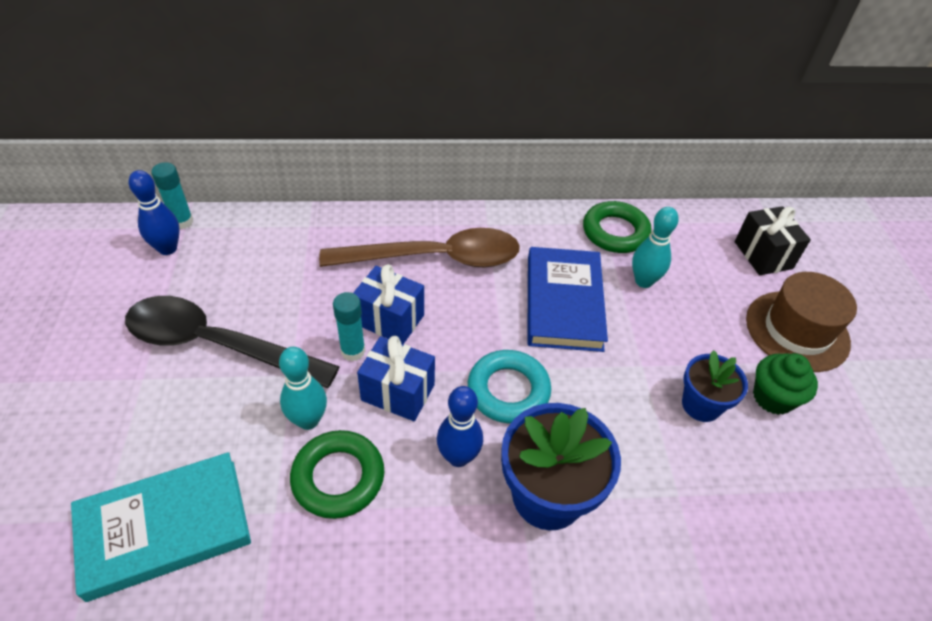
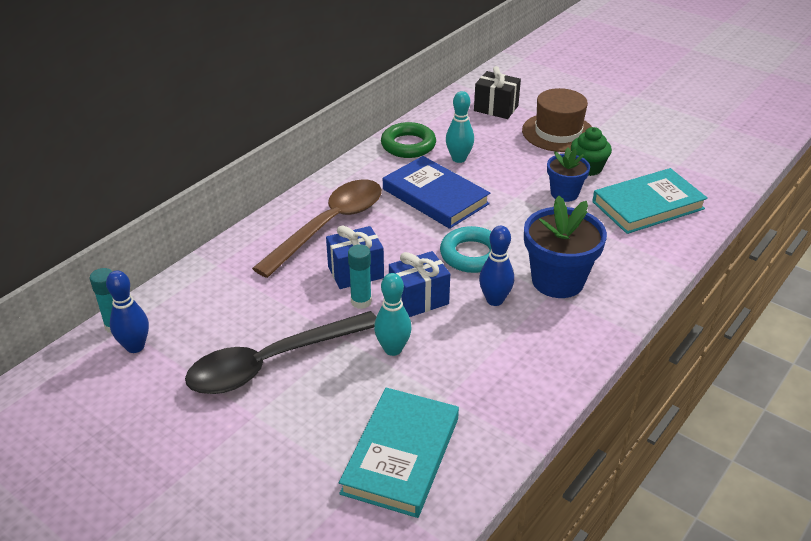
camera: 45 degrees left, 10 degrees down
green ring [290,430,384,519] -> none
none -> turquoise book [592,168,708,234]

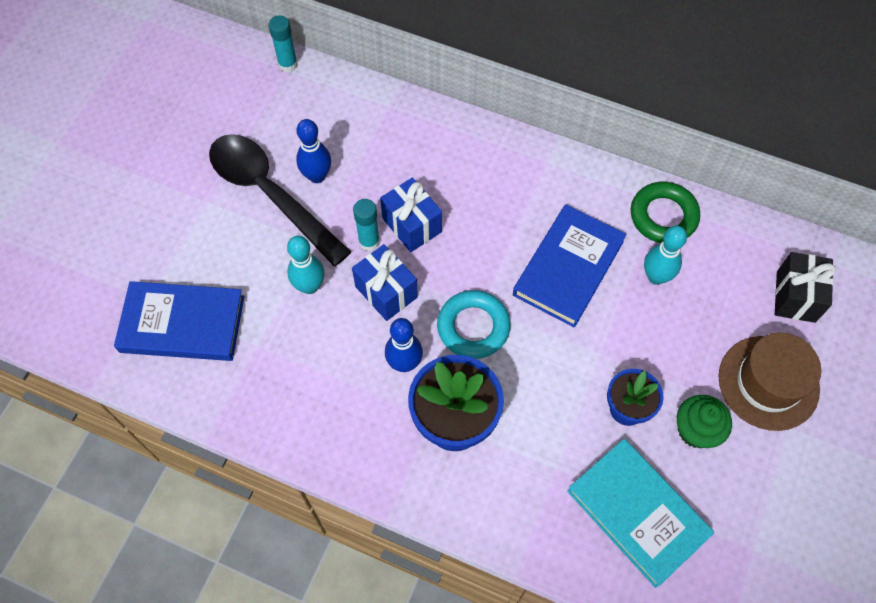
camera: 75 degrees right, 25 degrees up
blue bowling pin [106,271,149,353] -> blue bowling pin moved to [296,119,331,183]
brown spoon [252,180,382,278] -> none
turquoise book [339,387,459,518] -> blue book [114,281,244,361]

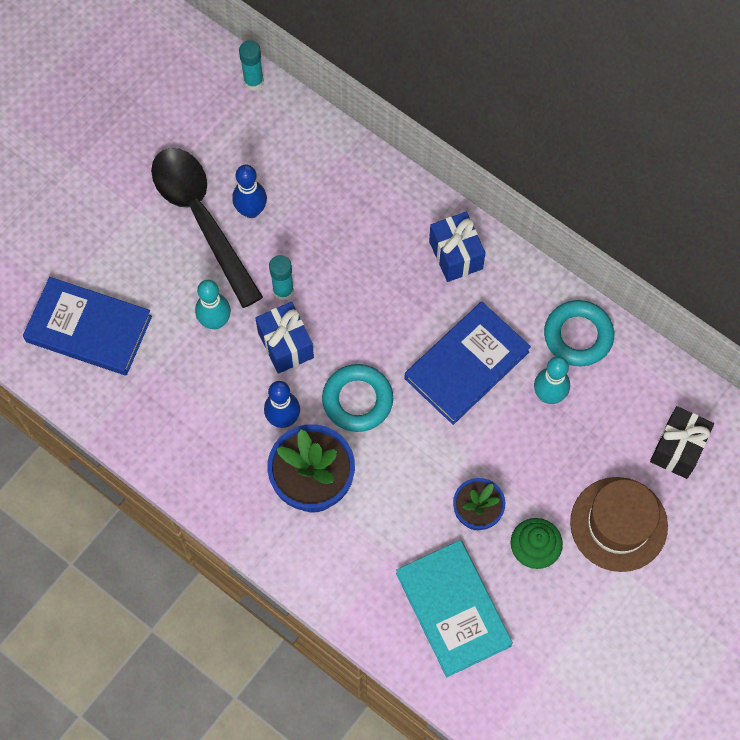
camera: 15 degrees right, 5 degrees up
blue gift [380,177,442,252] -> blue gift moved to [429,212,486,282]
green ring [631,182,700,243] -> turquoise ring [544,300,614,366]

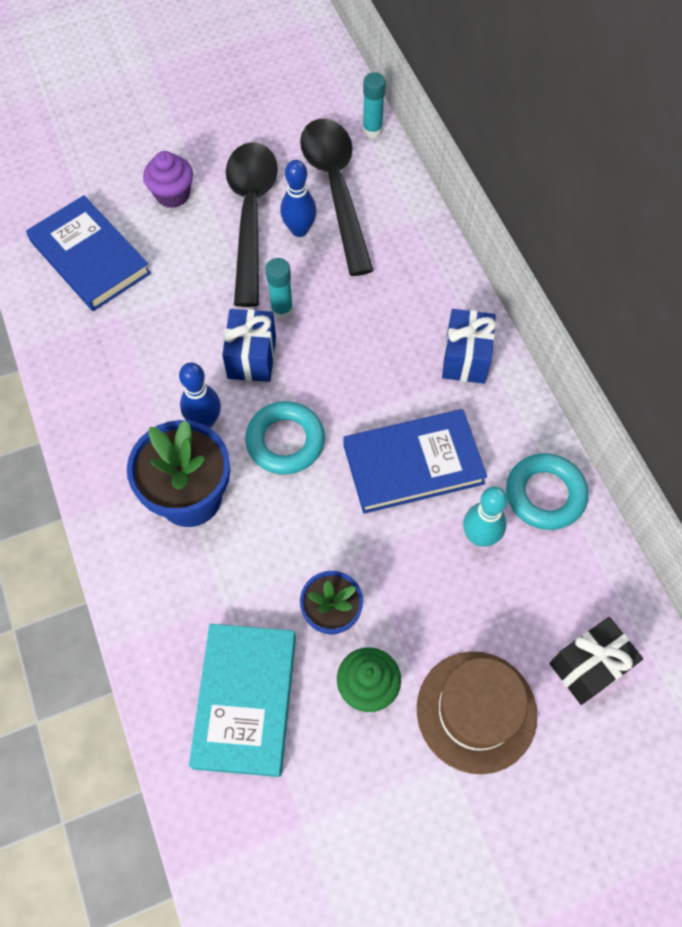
camera: 30 degrees right, 5 degrees down
turquoise bowling pin [195,280,231,329] -> none
none -> purple cupcake [143,151,193,208]
none -> black spoon [300,119,373,276]

